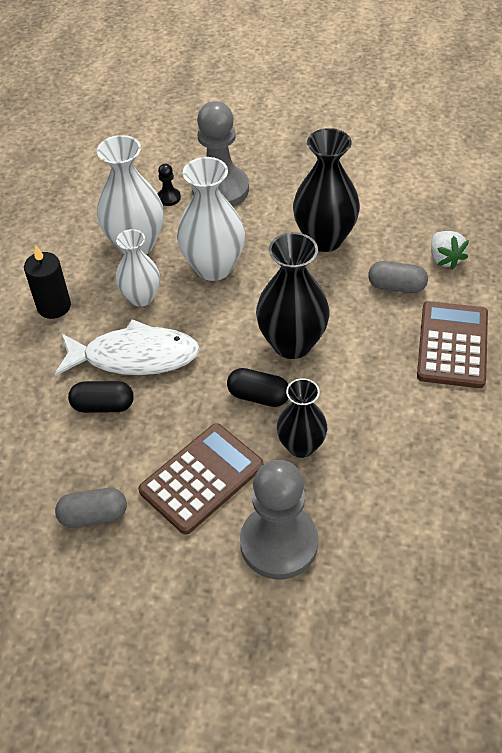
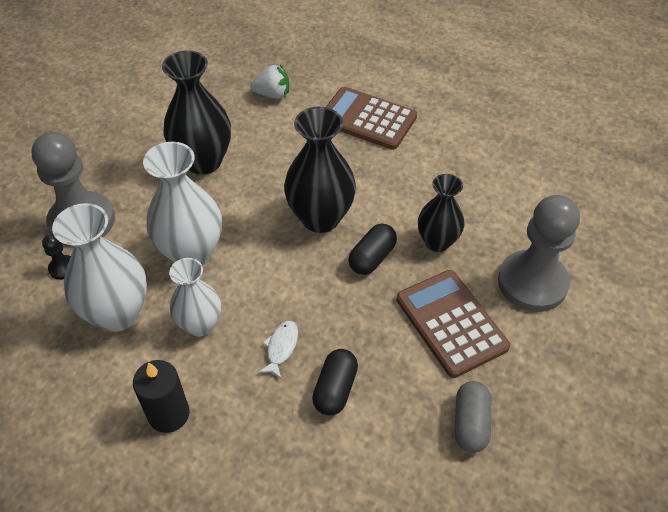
camera: 75 degrees left, 0 degrees up
white fish [55,319,200,376] -> white fish [258,321,298,378], size x0.42
grey capsule [368,261,428,293] -> none

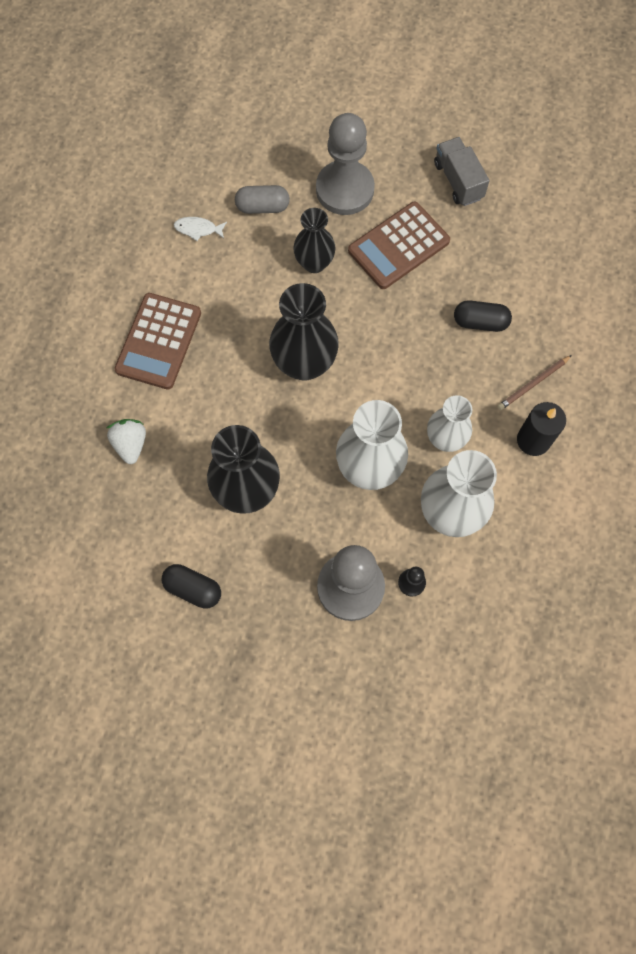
camera: 100 degrees left, 20 degrees up
white fish [258,321,298,378] -> white fish moved to [174,217,227,241]
black capsule [348,224,397,275] -> black capsule moved to [162,564,221,608]
grey capsule [455,381,491,453] -> grey capsule moved to [235,185,290,214]
none -> grey truck [434,137,489,206]
none -> brown pencil [498,355,572,410]

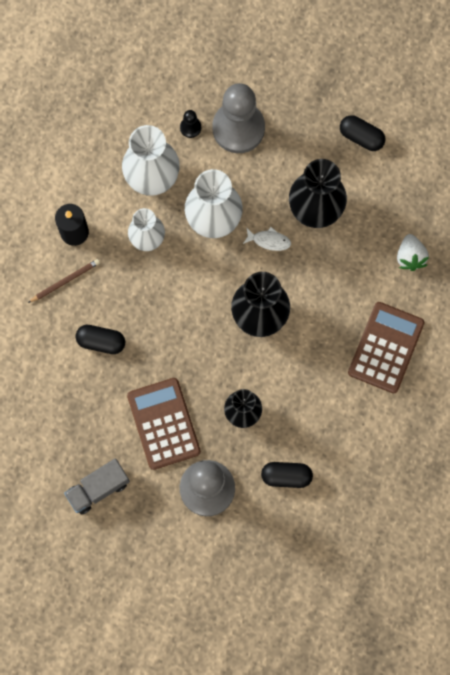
camera: 175 degrees left, 5 degrees up
white fish [174,217,227,241] -> white fish moved to [243,227,291,251]
grey capsule [235,185,290,214] -> black capsule [261,462,313,488]
brown calculator [348,202,450,289] -> brown calculator turned 75 degrees counterclockwise [127,378,201,470]
grey truck [434,137,489,206] -> grey truck turned 75 degrees clockwise [64,458,130,515]

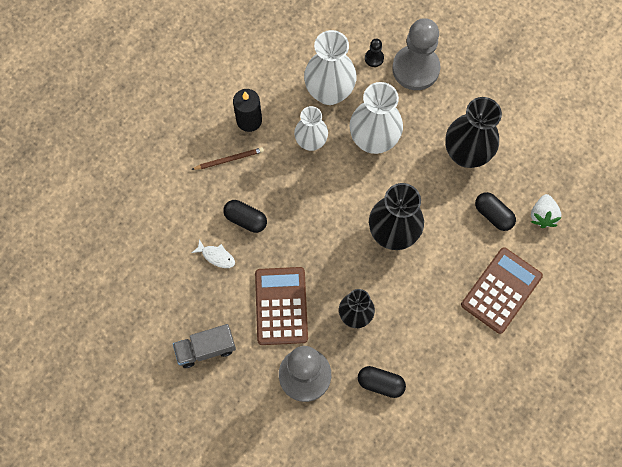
camera: 15 degrees right, 5 degrees down
white fish [243,227,291,251] -> white fish moved to [192,239,235,268]
black capsule [340,115,385,151] -> black capsule moved to [475,192,516,231]

